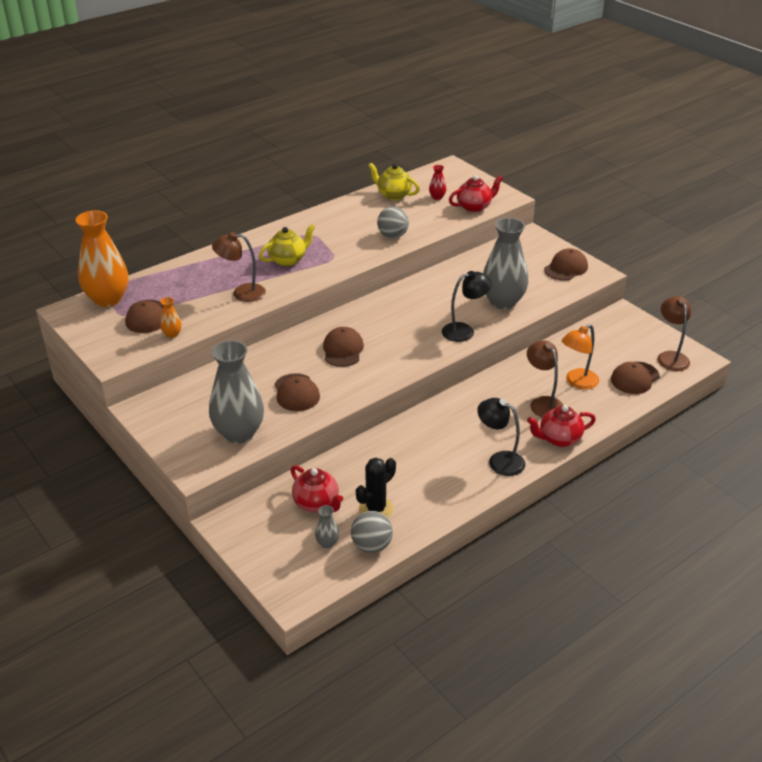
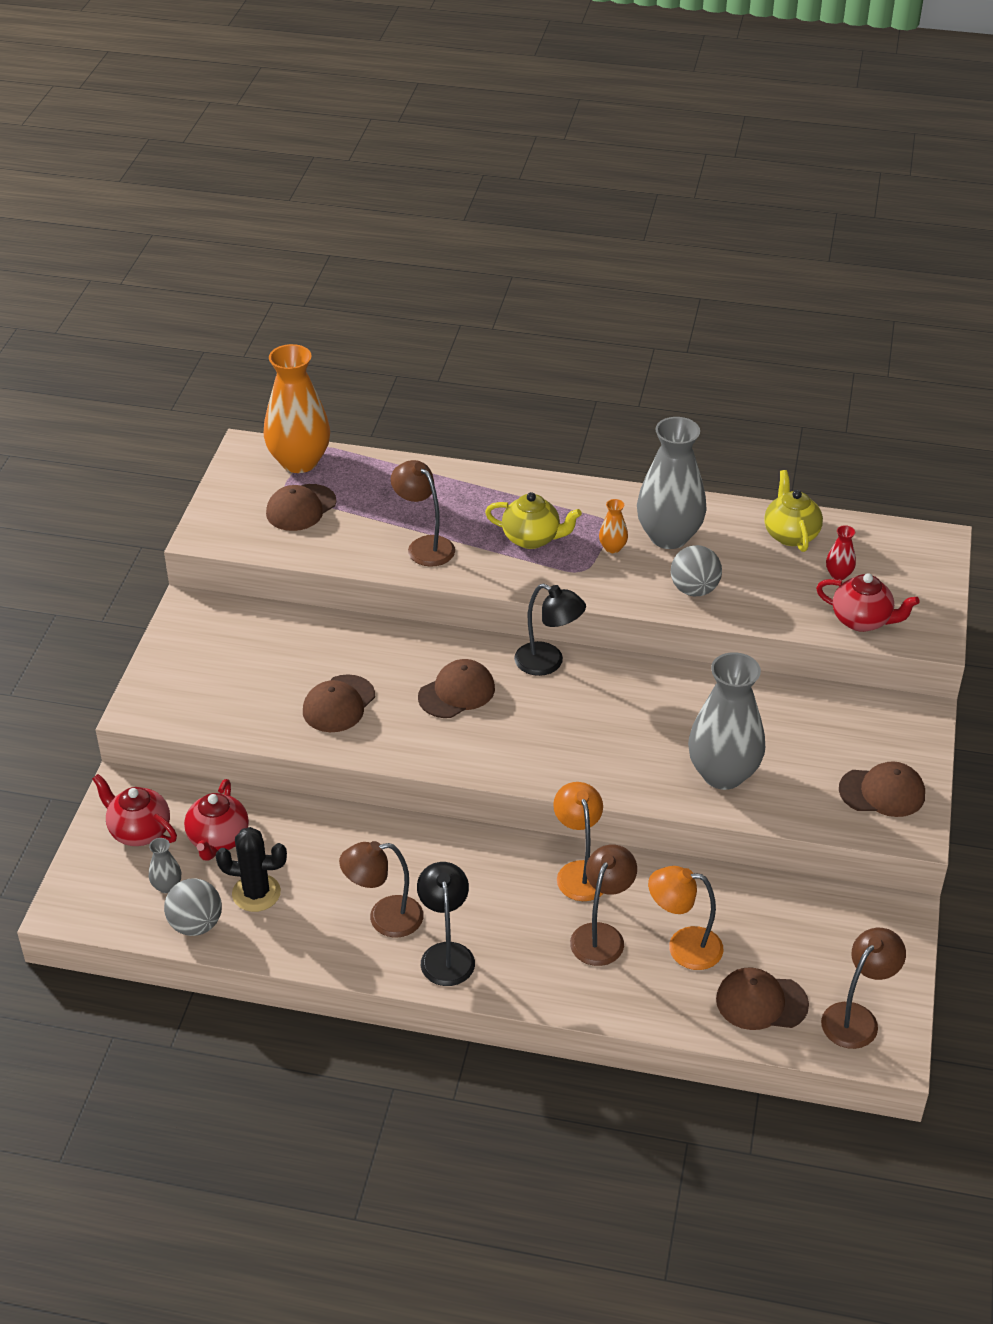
camera: 50 degrees right, 5 degrees up
orange vase [160,297,182,338] -> orange vase moved to [599,499,628,553]
grey vase [209,340,264,444] -> grey vase moved to [637,417,707,549]
black lamp [442,271,492,342] -> black lamp moved to [514,584,586,676]
red teapot [527,405,596,447] -> red teapot moved to [92,774,177,846]
none -> brown lamp [339,841,424,938]
none -> orange lamp [553,782,603,901]

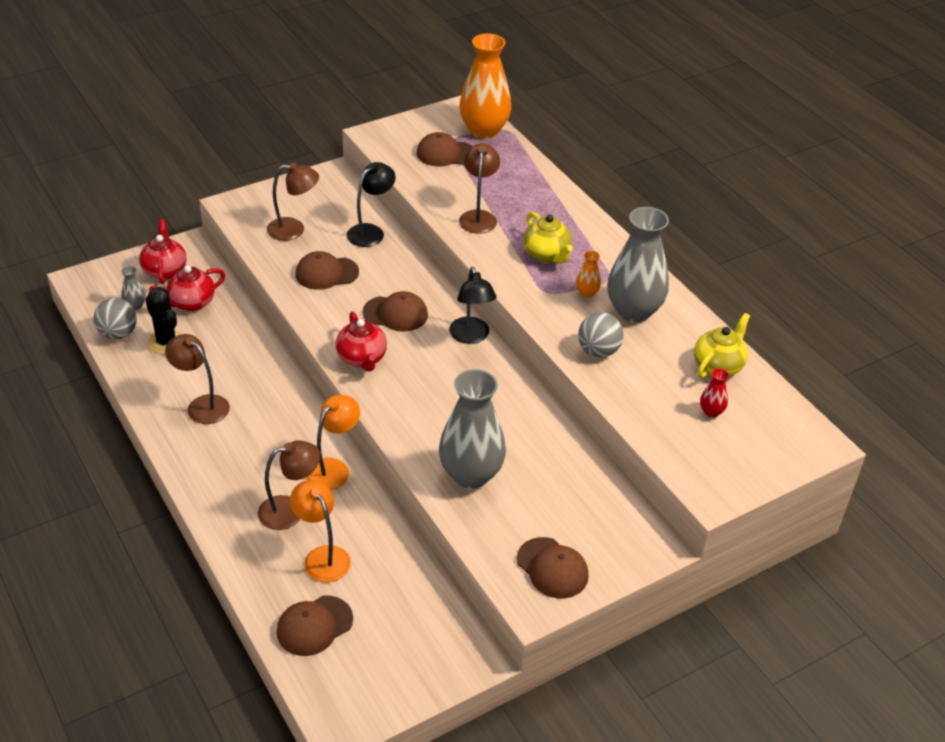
camera: 45 degrees right, 0 degrees up
black lamp [417,862,475,986] -> black lamp moved to [347,162,396,247]
brown cap [716,968,809,1030] -> brown cap turned 90 degrees counterclockwise [277,596,353,656]
red teapot [816,573,920,632] -> red teapot moved to [336,312,387,372]
brown lamp [821,928,906,1049] -> brown lamp moved to [267,163,319,241]

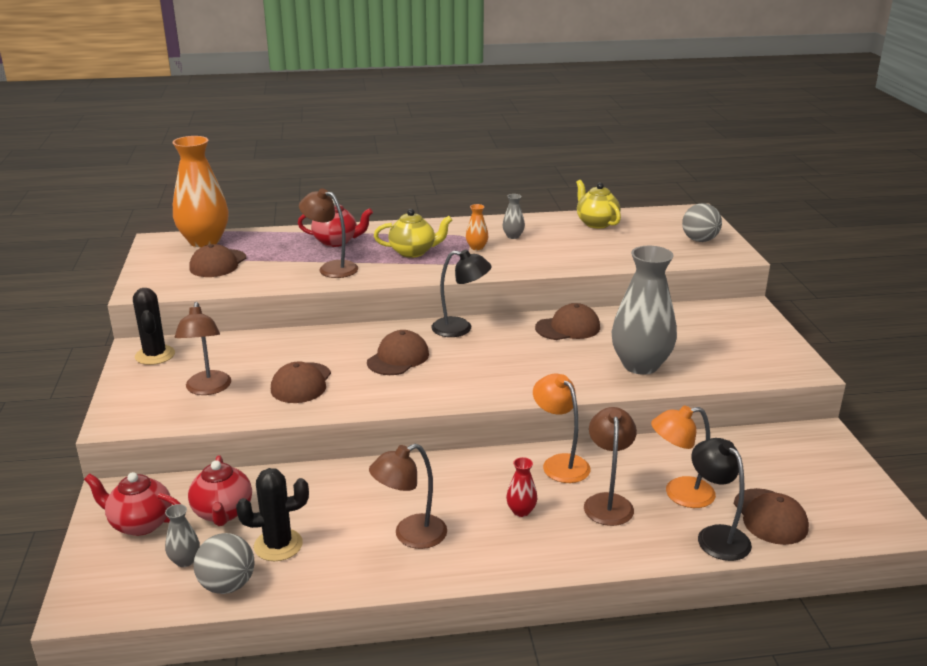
camera: 65 degrees left, 15 degrees down
brown lamp [267,163,319,241] -> brown lamp turned 150 degrees clockwise [175,302,231,395]
red teapot [336,312,387,372] -> red teapot moved to [298,199,373,247]
black lamp [347,162,396,247] -> black lamp moved to [691,438,752,561]
brown cap [517,537,589,599] -> brown cap moved to [535,303,600,340]
grey ball [578,312,624,357] -> grey ball moved to [682,203,722,242]
grey vase [607,207,669,323] -> grey vase [503,194,525,239], size x0.42
red vase [700,368,729,418] -> red vase moved to [506,457,538,517]
none -> black cactus [133,288,175,365]

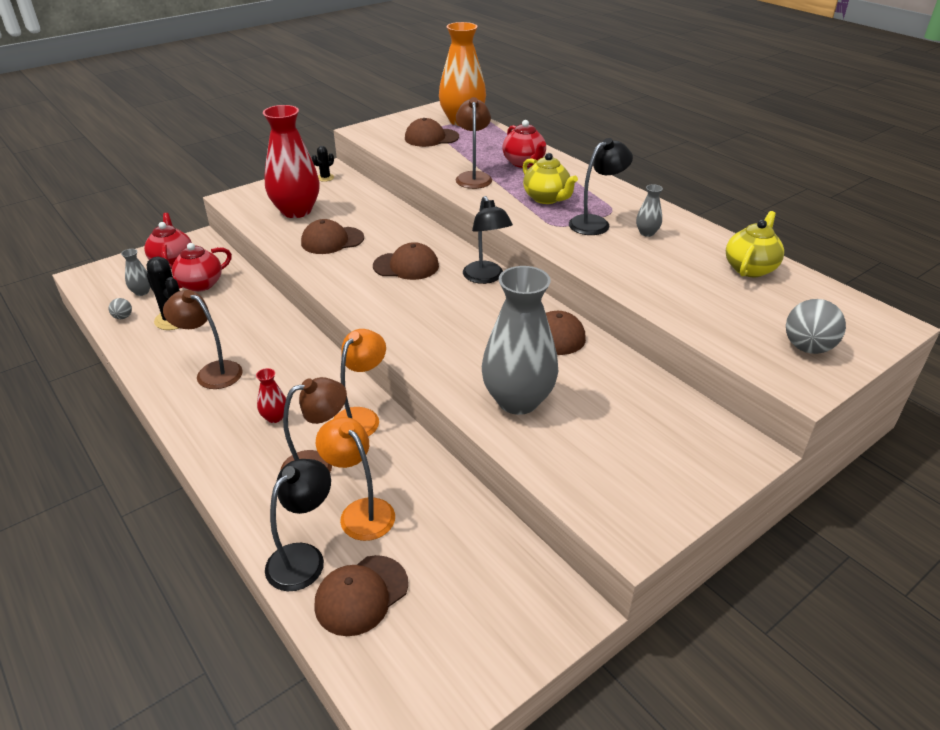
camera: 60 degrees right, 10 degrees up
black cactus [133,288,175,365] -> black cactus [312,146,334,182], size x0.57
brown lamp [175,302,231,395] -> red vase [263,105,320,218]
grey ball [194,533,254,594] -> grey ball [109,298,132,319], size x0.50
orange vase [466,204,489,250] -> black lamp [569,138,633,235]

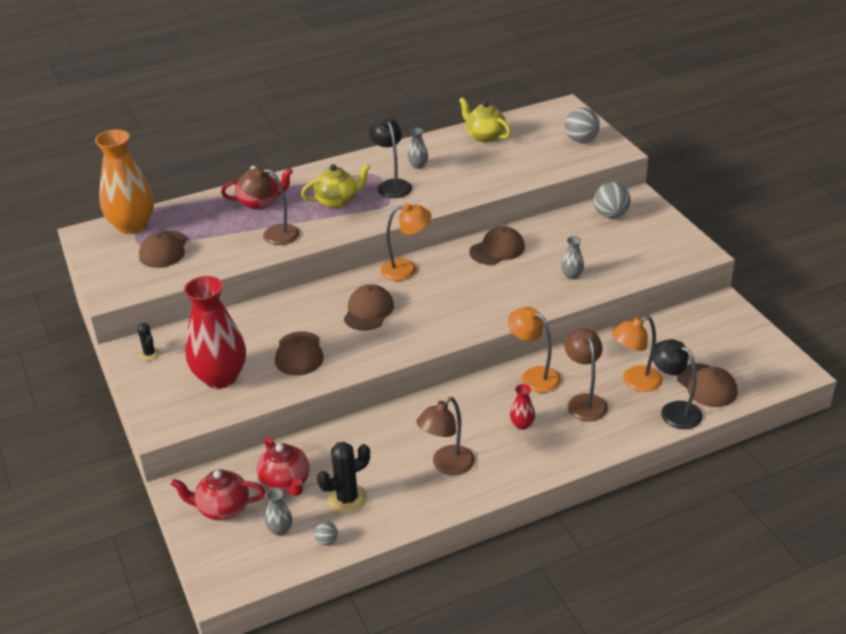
camera: 75 degrees left, 0 degrees up
black lamp [463,196,513,284] -> orange lamp [380,203,432,281]
grey vase [482,266,558,415] -> grey vase [561,236,584,280], size x0.42
none -> grey ball [594,182,631,219]

